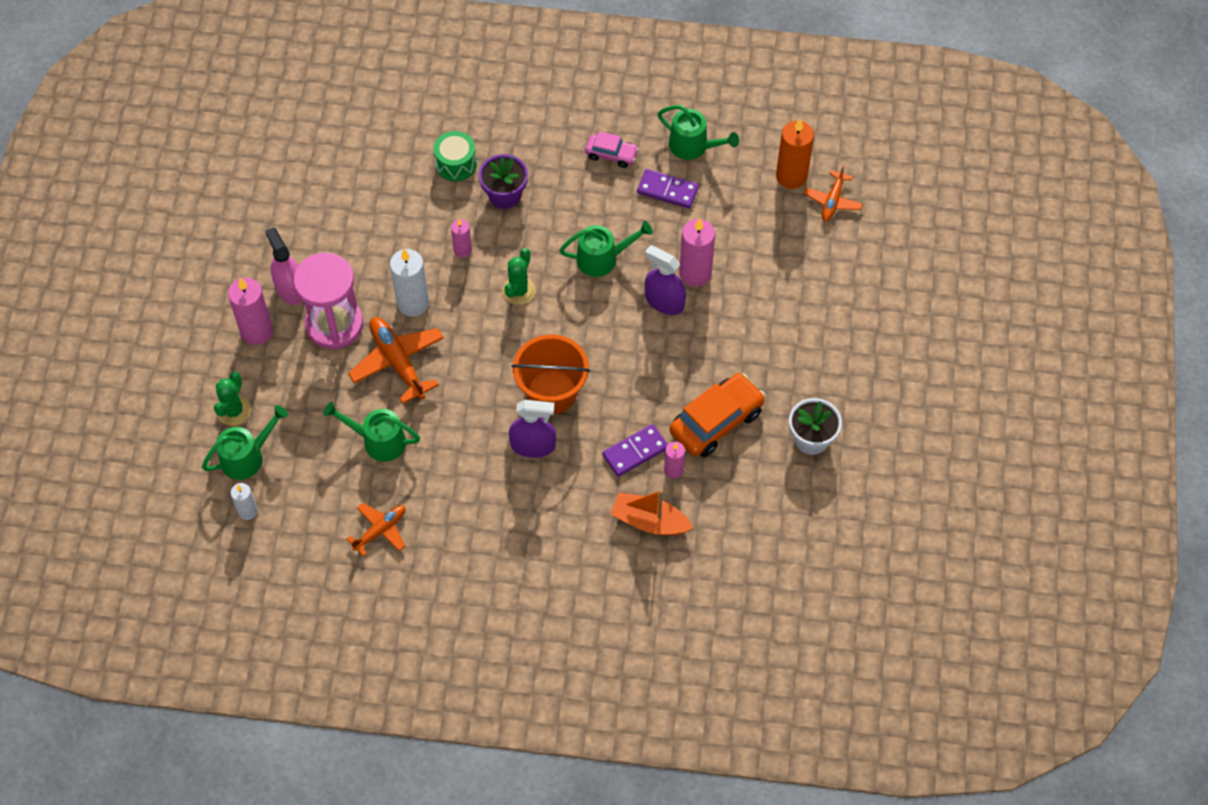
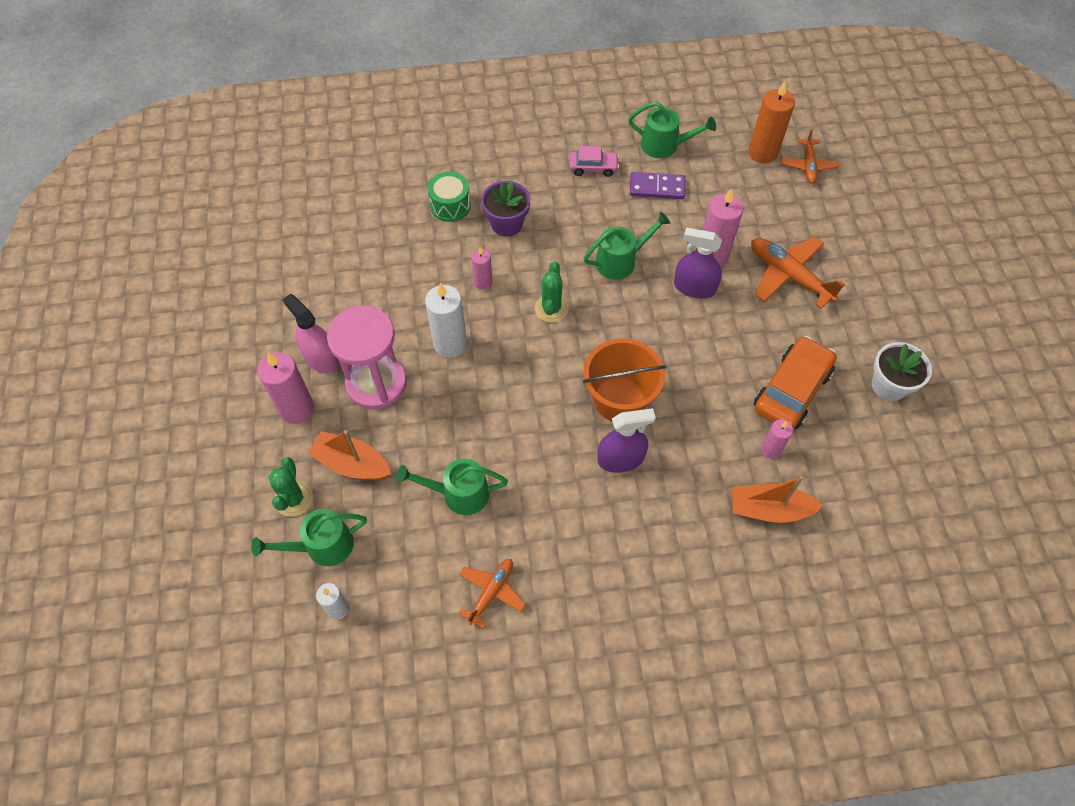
camera: 15 degrees left, 0 degrees up
green watering can [202,405,288,480] -> green watering can turned 150 degrees counterclockwise [252,509,367,566]
orange plane [348,317,444,404] -> orange plane moved to [751,236,845,309]
purple domino [602,424,668,477] -> none
none -> orange boat [307,430,391,480]

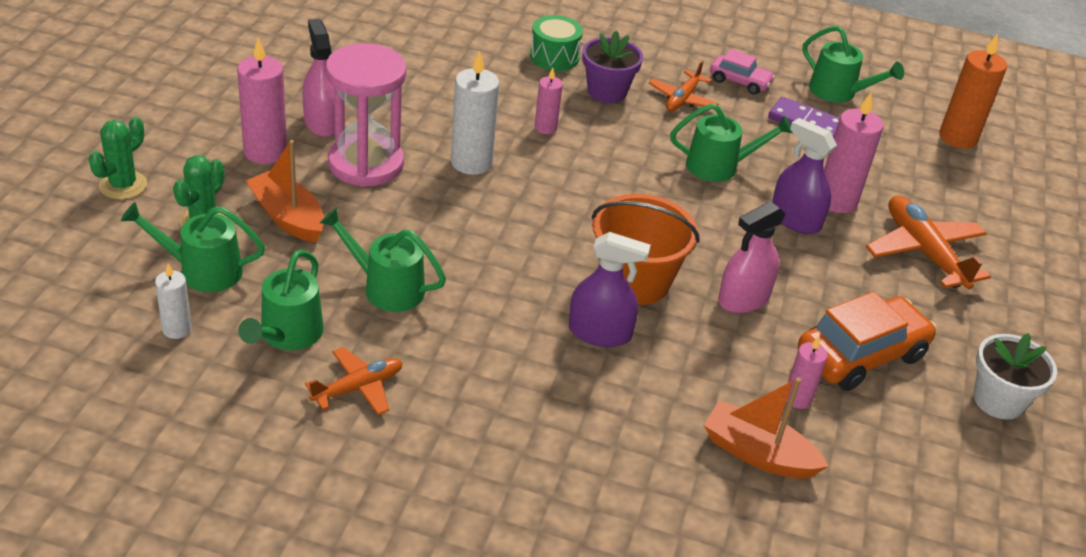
camera: 20 degrees right, 20 degrees down
green cactus [535,261,568,323] -> green cactus moved to [89,117,147,199]
orange plane [781,129,839,184] -> orange plane moved to [649,60,718,111]
none -> green watering can [238,250,324,350]
none -> pink spray bottle [718,201,786,313]

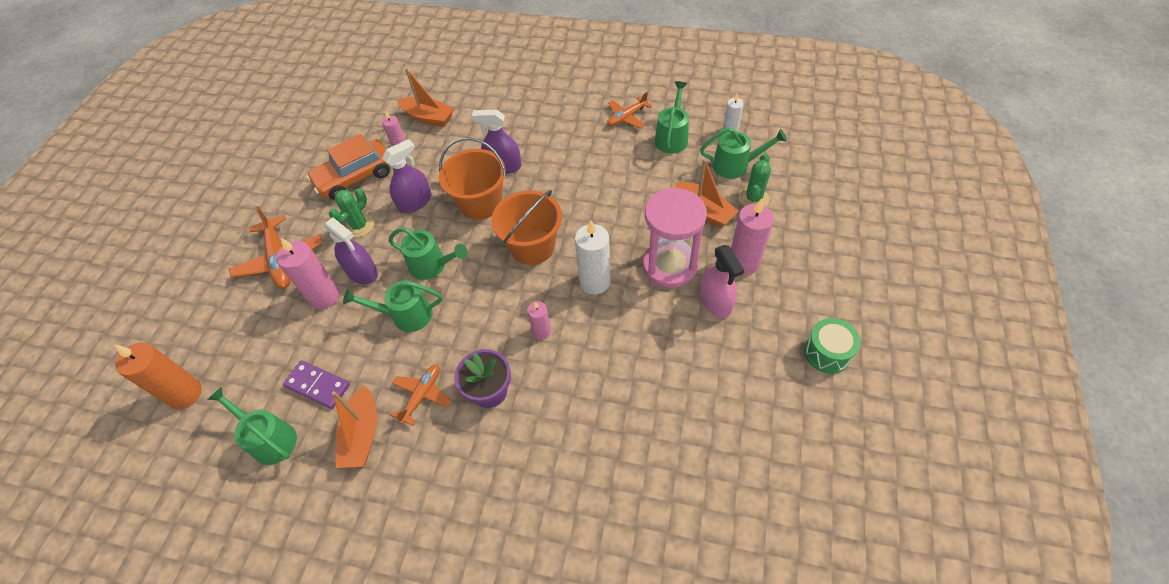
camera: 175 degrees left, 15 degrees up
green cactus [89,117,147,199] -> green cactus moved to [329,188,374,237]
green watering can [320,208,446,312] -> green watering can moved to [388,227,468,280]
green drum [530,15,583,71] -> green drum moved to [804,318,861,374]
pink car [710,49,775,95] -> orange boat [332,385,377,468]
pink spray bottle [718,201,786,313] -> purple spray bottle [382,139,432,213]
white flower pot [974,333,1057,420] -> none
none -> orange bucket [491,190,562,265]

